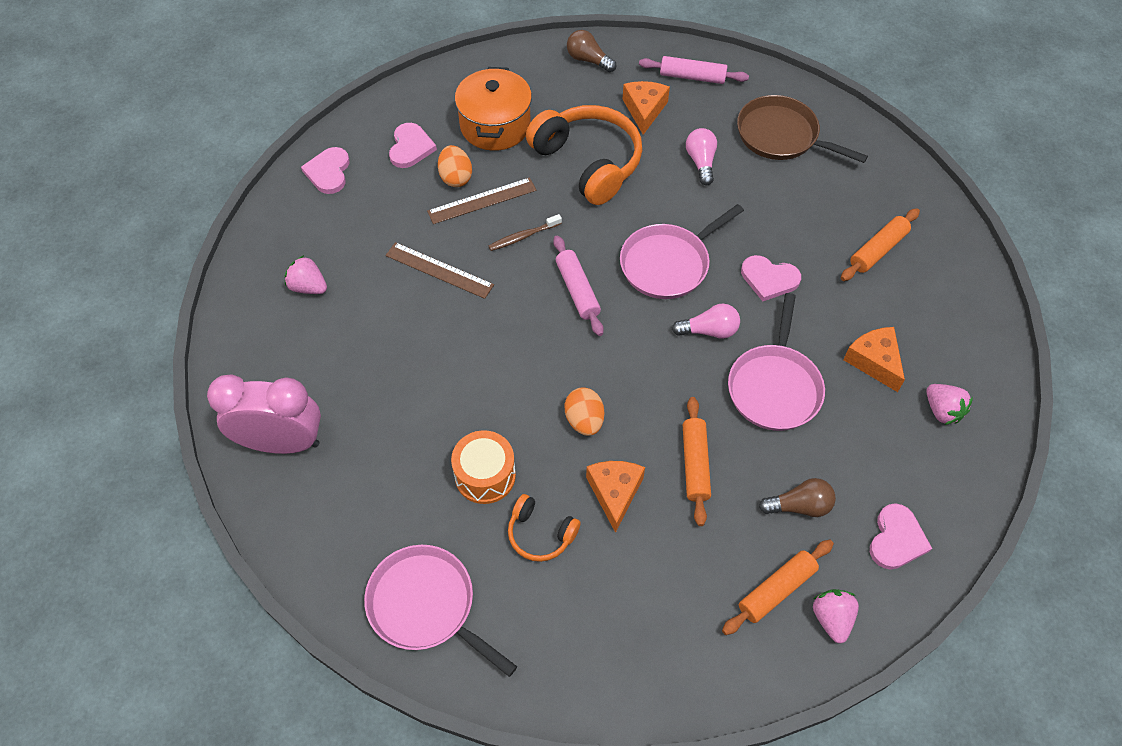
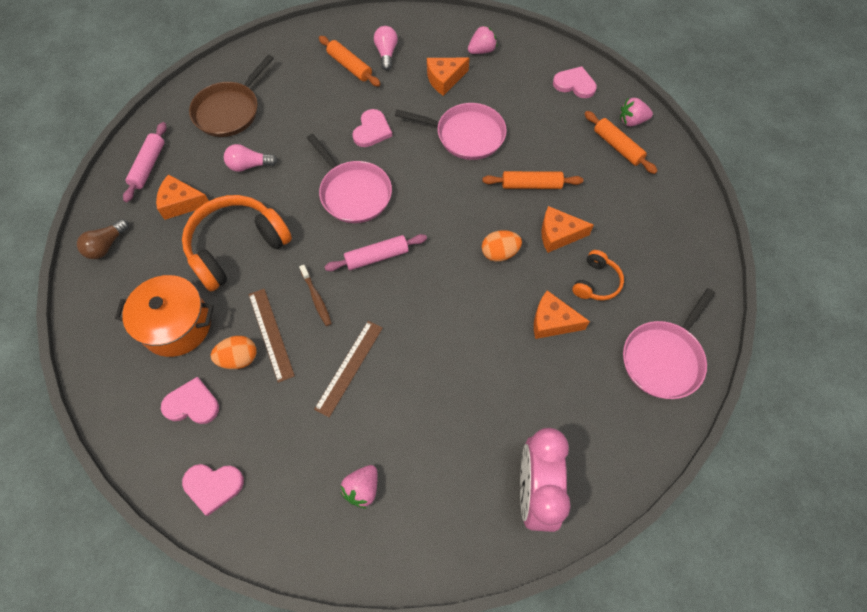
camera: 90 degrees left, 5 degrees up
orange drum [451,430,516,504] -> orange cheese [534,290,590,339]
pink light bulb [672,304,740,339] -> pink light bulb moved to [374,26,398,71]
brown light bulb [759,478,836,517] -> none

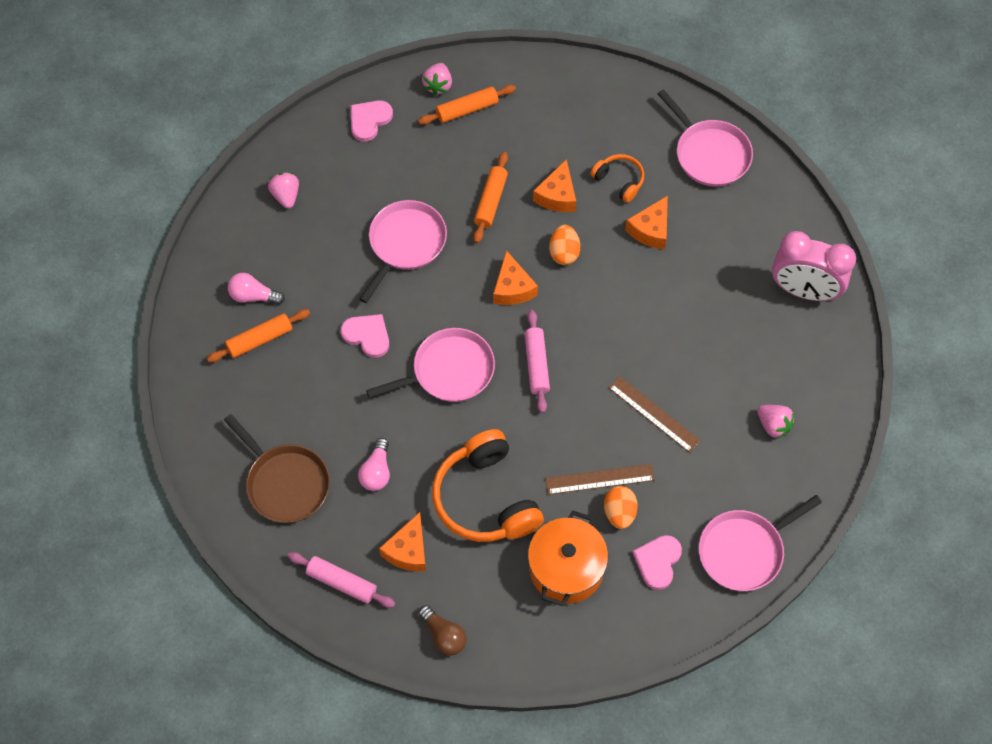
camera: 75 degrees left, 0 degrees up
pink heart [182,464,244,516] -> pink pan [699,495,822,591]
brown toothbrush [299,265,332,326] -> none
orange cheese [427,58,469,96] -> orange cheese moved to [493,250,538,305]

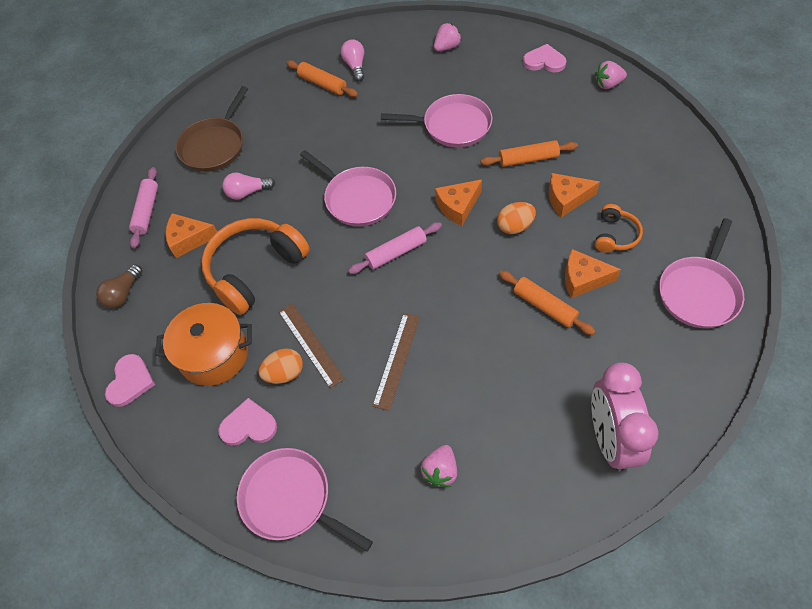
camera: 70 degrees right, 5 degrees down
pink heart [341,314,389,358] -> pink heart moved to [105,354,155,407]
orange rolling pin [418,85,516,125] -> orange rolling pin moved to [499,270,596,335]

